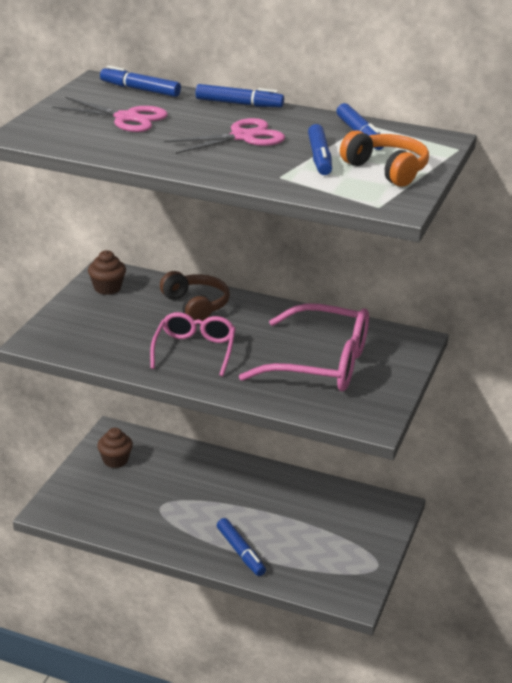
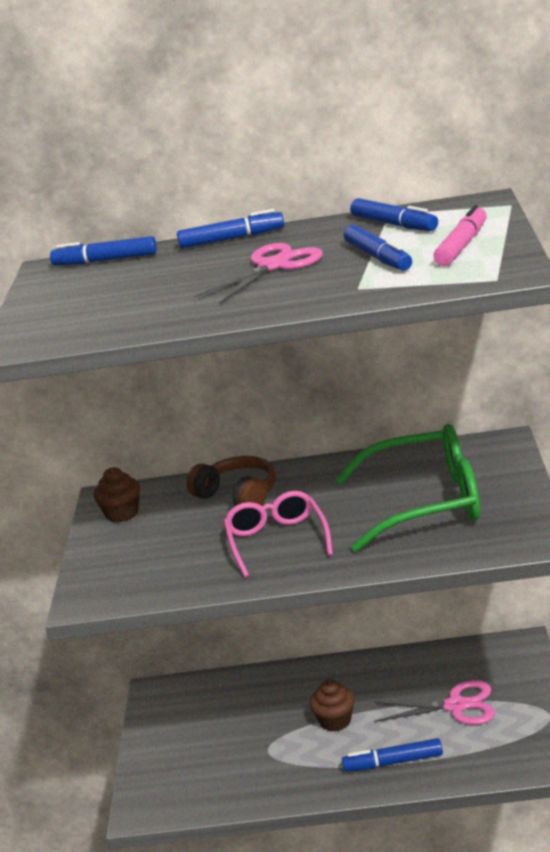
camera: 15 degrees left, 5 degrees down
pink scissors [52,97,168,132] -> pink scissors moved to [374,680,495,725]
brown cupcake [97,428,133,468] -> brown cupcake moved to [310,679,355,732]
blue marker [217,518,266,576] -> blue marker turned 135 degrees clockwise [341,738,443,772]
pink glasses [239,303,369,391] -> green glasses [335,424,480,552]
orange headphones [340,130,429,187] -> pink marker [434,205,487,266]

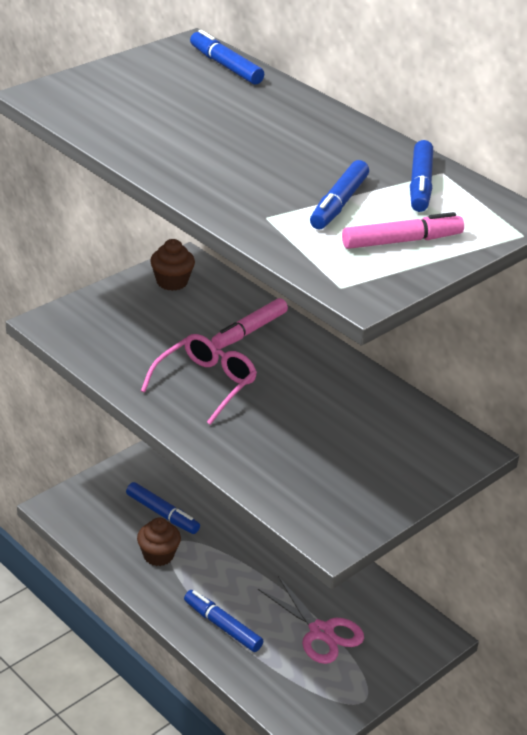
camera: 40 degrees right, 10 degrees up
blue marker [177,209,284,249] -> blue marker moved to [126,482,200,534]
brown headphones [187,456,276,506] -> pink marker [211,298,288,349]
pink scissors [194,243,323,304] -> none
brown cupcake [310,679,355,732] -> brown cupcake moved to [137,518,181,566]
green glasses [335,424,480,552] -> none

